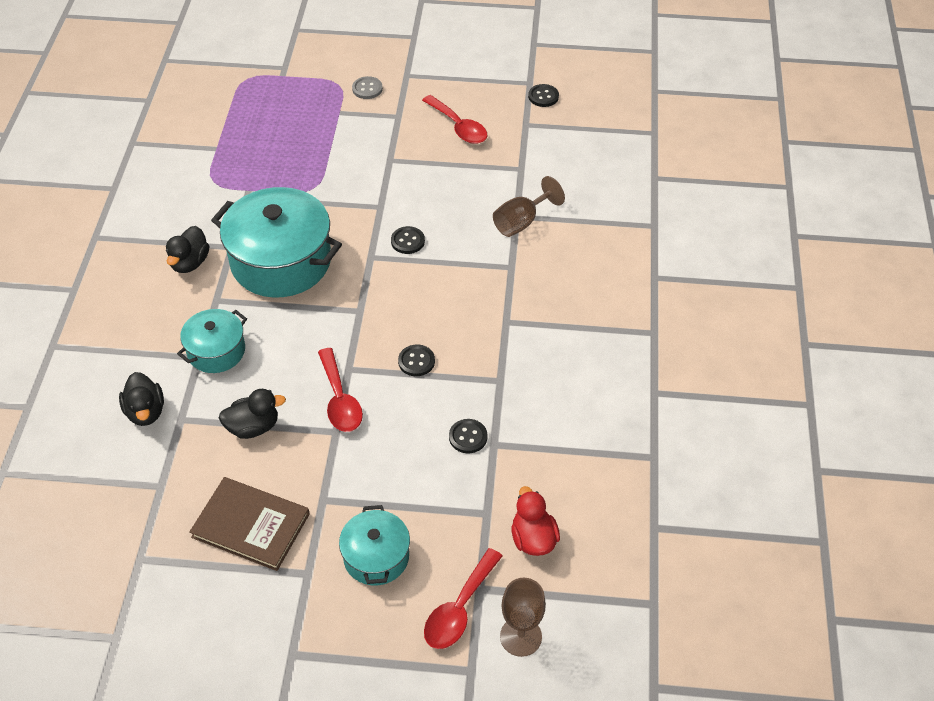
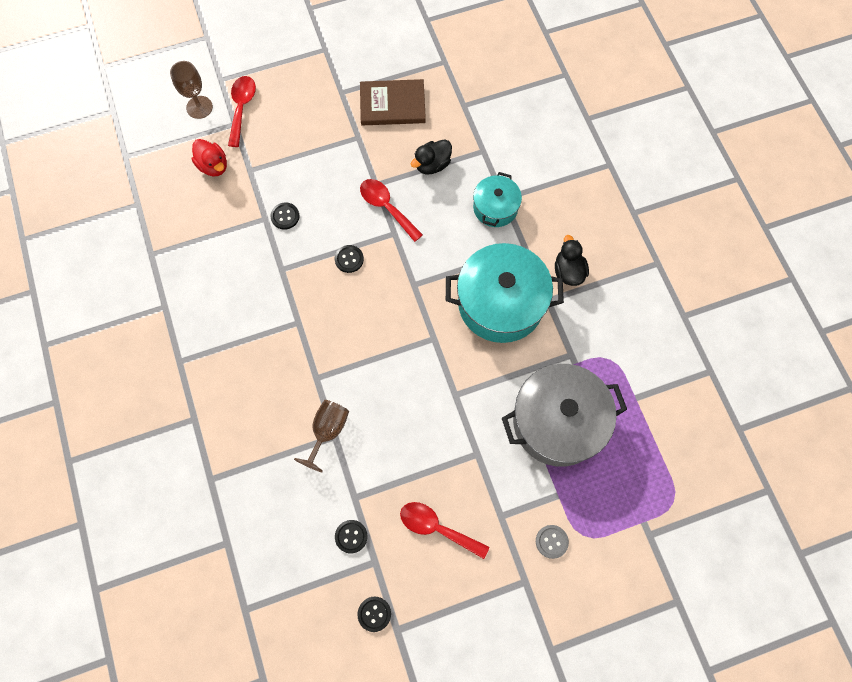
camera: 155 degrees right, 20 degrees up
black duck [119,372,164,426] -> none
turquoise pot [339,505,410,585] -> none
black button [391,226,425,254] -> black button moved to [335,520,368,553]
none -> grey pot [502,364,627,467]

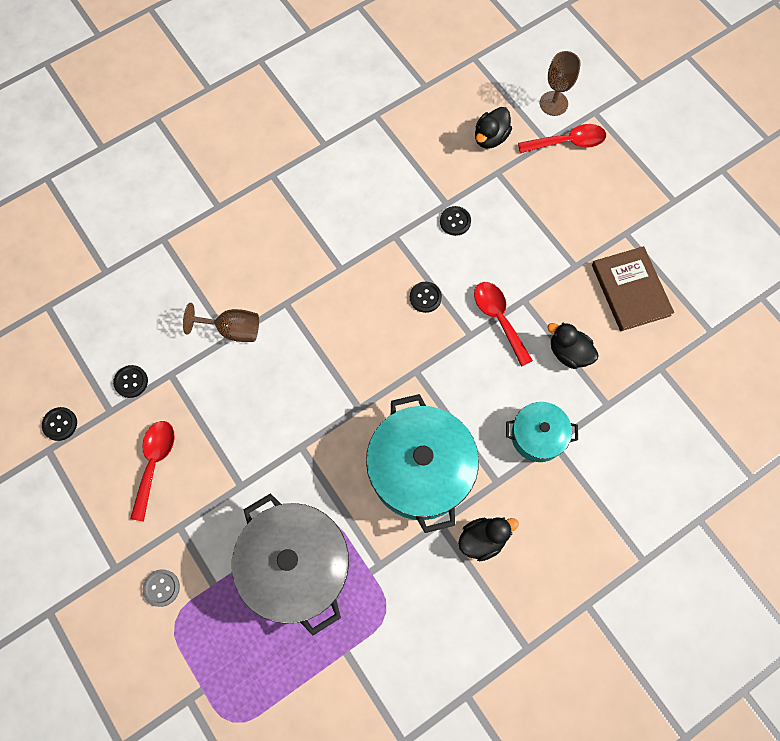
camera: 75 degrees right, 0 degrees up
red duck [192,139,227,177] -> black duck [475,107,512,148]
red spoon [360,179,423,242] -> red spoon turned 60 degrees counterclockwise [474,282,533,367]

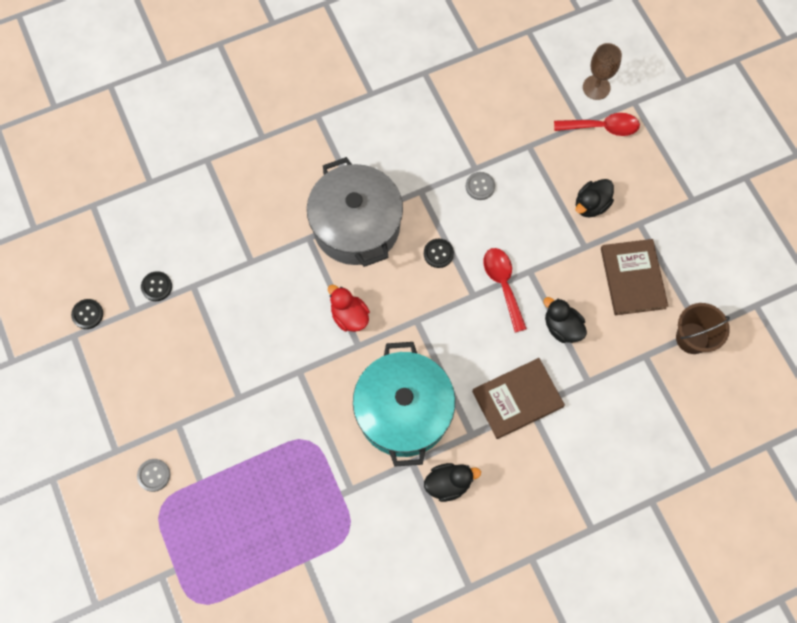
camera: 10 degrees right, 0 degrees up
red spoon [130,421,175,522] -> none
brown goblet [183,303,259,342] -> none
grey pot [232,493,349,635] -> grey pot moved to [307,157,403,267]
black button [440,206,471,236] -> grey button [466,172,495,200]
black duck [475,107,512,148] -> black duck moved to [576,179,614,217]
turquoise pot [506,402,578,462] -> brown book [472,358,565,439]
none -> red duck [328,285,370,332]
none -> brown bucket [676,303,730,354]

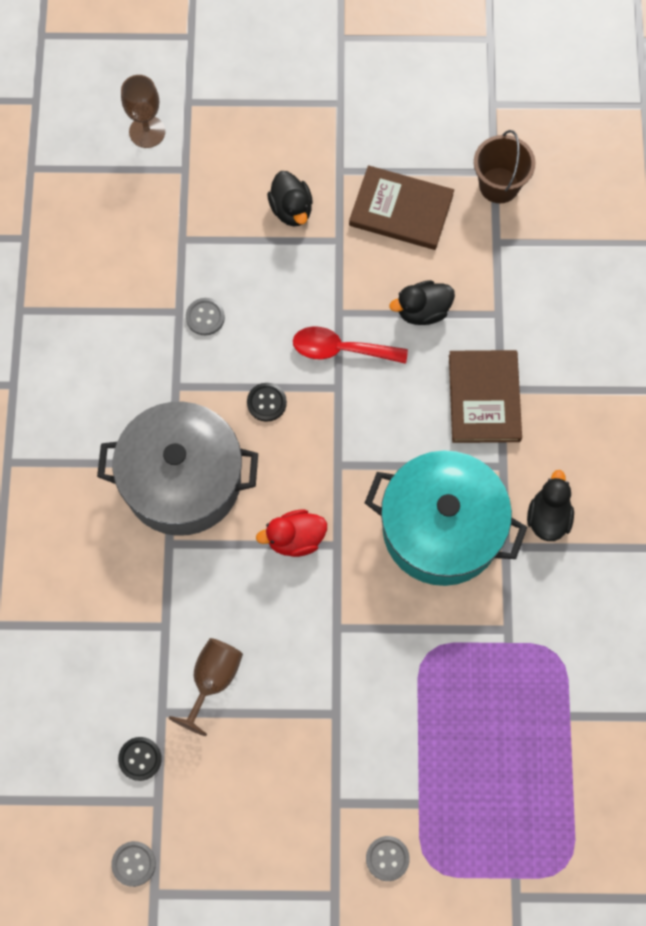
camera: 65 degrees left, 0 degrees up
black button [71,299,103,329] -> grey button [111,841,156,887]
red spoon [554,113,640,136] -> none
none -> brown goblet [169,638,243,736]

